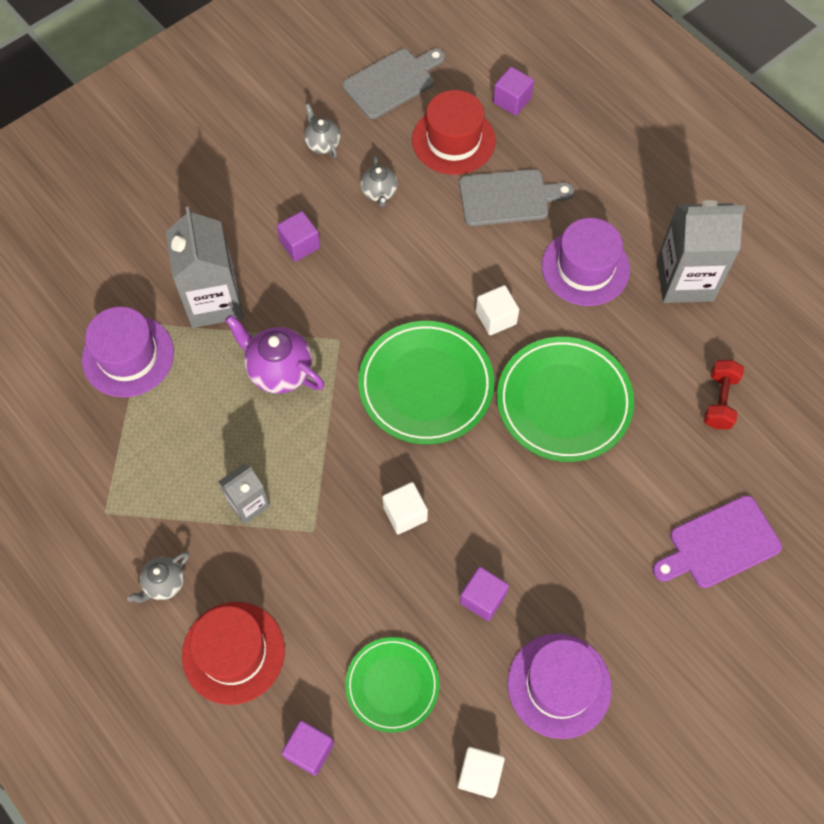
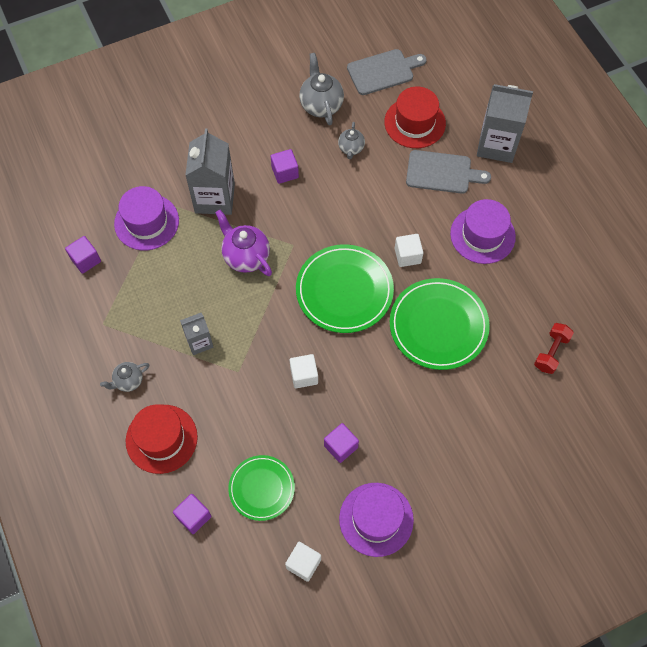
camera: 15 degrees right, 0 degrees up
grey teapot [304,104,341,158] -> grey teapot [299,53,344,125], size x1.68
purple cube [493,67,534,116] -> purple cube moved to [65,236,101,274]
purple cutting board [653,495,782,588] -> none
grey carton [657,200,745,303] -> grey carton moved to [477,84,533,163]

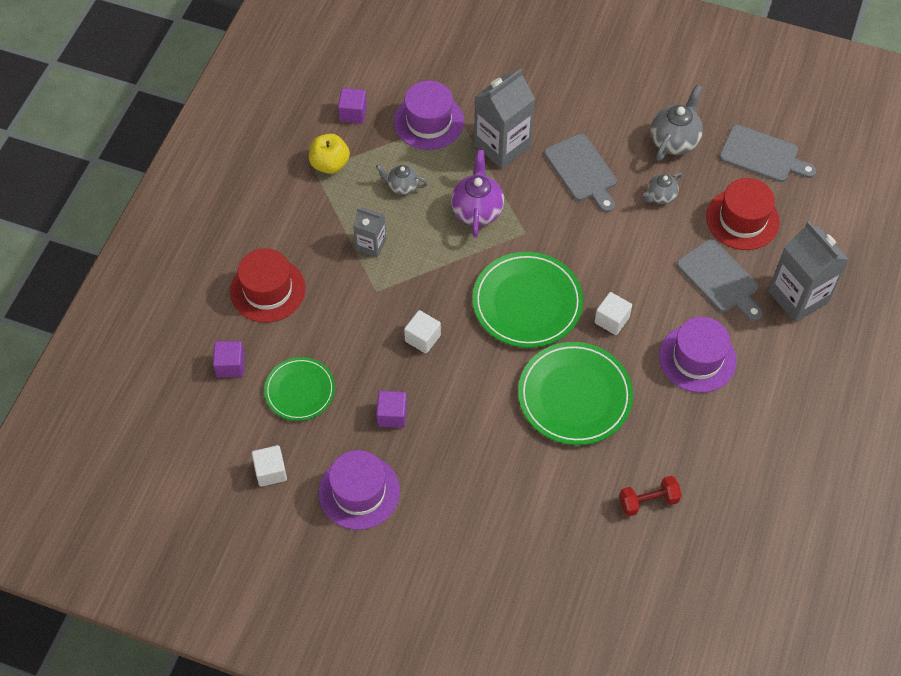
camera: 45 degrees right, 5 degrees down
grey teapot [100,362,149,392] -> grey teapot moved to [376,165,428,195]
purple cube [271,149,299,184] -> grey cutting board [544,134,617,212]
none -> yellow apple [309,134,350,174]

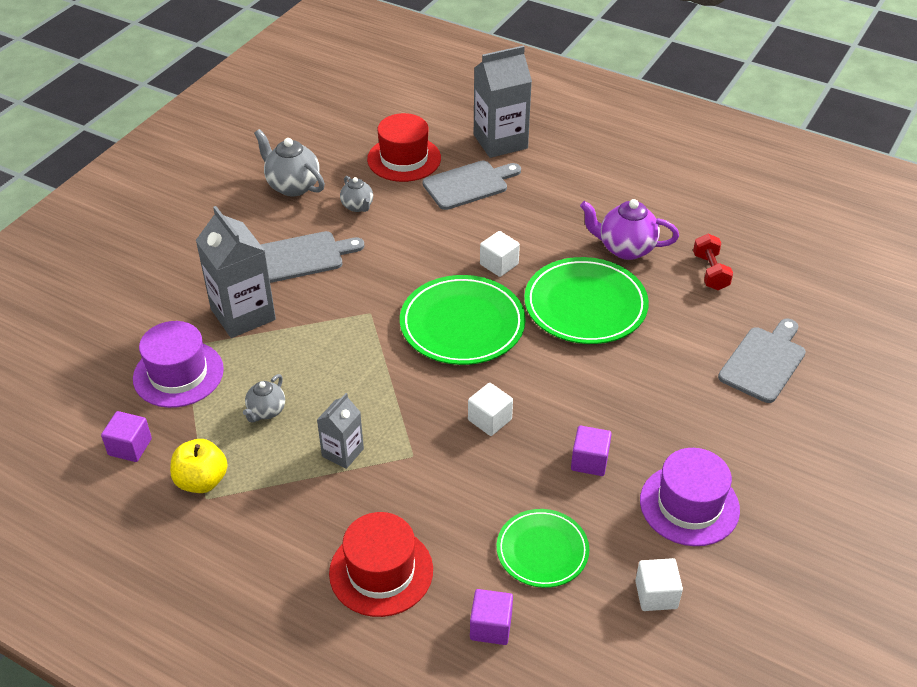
camera: 80 degrees left, 15 degrees down
purple teapot [451,150,504,237] -> purple teapot moved to [580,199,679,260]
purple hat [659,317,737,393] -> none
grey cutting board [719,125,816,182] -> grey cutting board moved to [718,319,806,403]

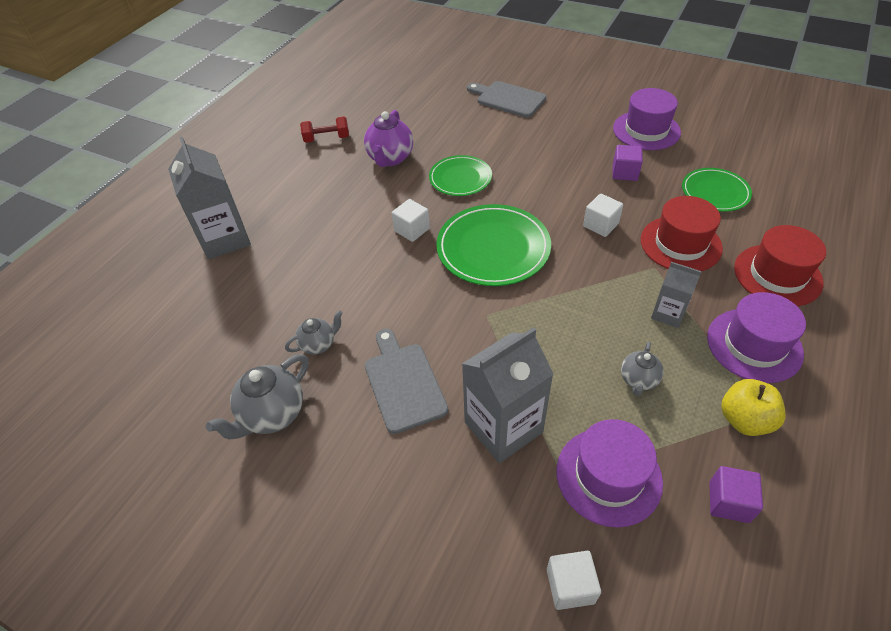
camera: 90 degrees left, 5 degrees up
grey teapot [243,374,285,423] -> grey teapot turned 90 degrees clockwise [621,342,664,396]
red hat [367,113,441,182] -> red hat moved to [641,196,723,271]
grey cutting board [422,160,521,210] -> none
purple cube [470,589,513,645] -> none
green plate [524,257,649,344] -> green plate [429,155,492,196], size x0.62
white cube [635,558,683,611] -> white cube moved to [547,551,601,610]
red dumbbell [693,234,733,290] -> red dumbbell moved to [300,116,349,143]
none -> purple hat [707,292,806,383]

